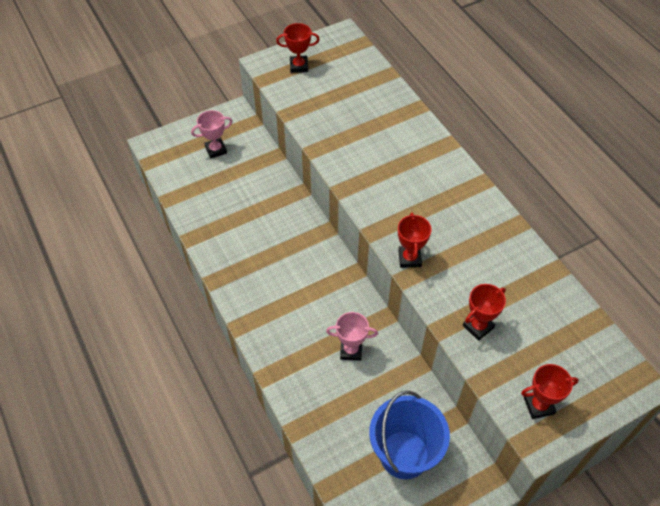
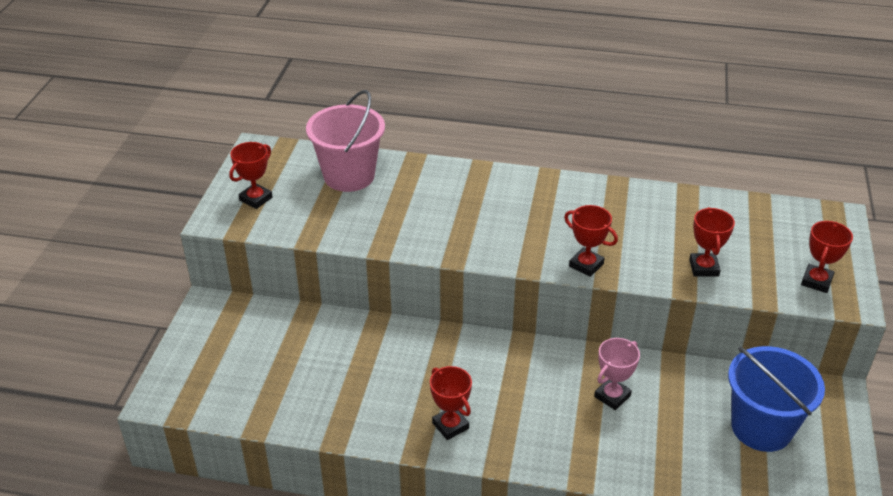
camera: 50 degrees left, 15 degrees down
pink trophy [191,110,233,158] -> none
none -> pink bucket [306,90,385,192]
none -> red trophy [430,366,472,440]

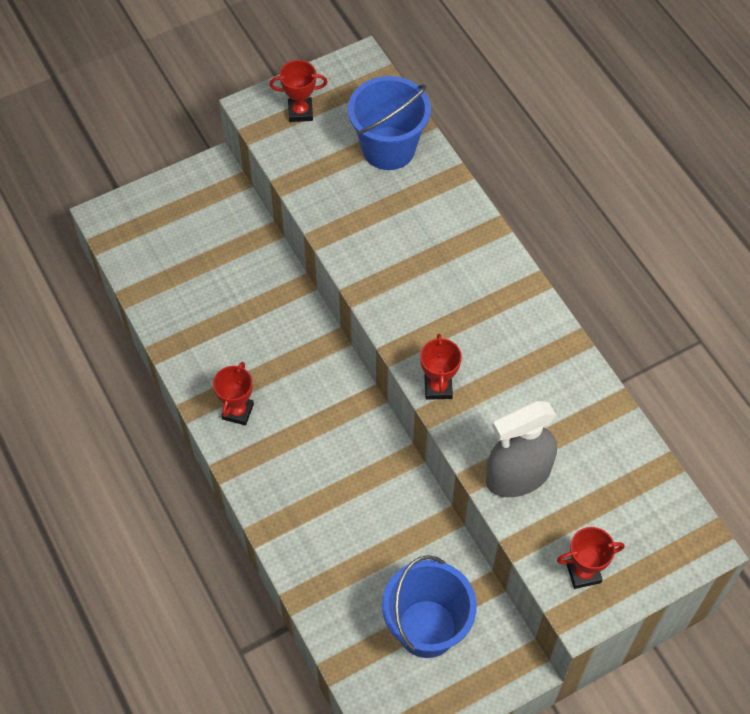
camera: 50 degrees right, 20 degrees up
pink bucket [306,90,385,192] -> blue bucket [348,76,431,170]
pink trophy [594,338,640,410] -> none
red trophy [689,207,735,277] -> grey spray bottle [486,401,557,497]

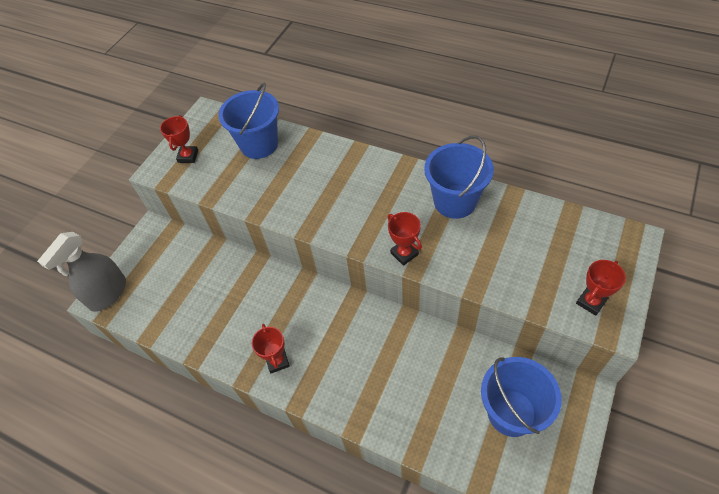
camera: 30 degrees left, 5 degrees down
red trophy [269,60,328,122] -> red trophy turned 45 degrees counterclockwise [160,115,198,163]
grey spray bottle [486,401,557,497] -> grey spray bottle moved to [37,232,126,312]
none -> blue bucket [424,135,494,219]

